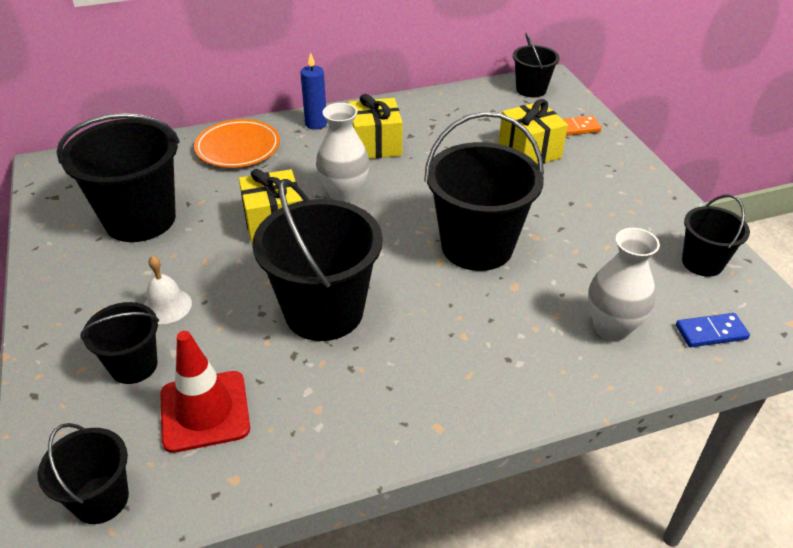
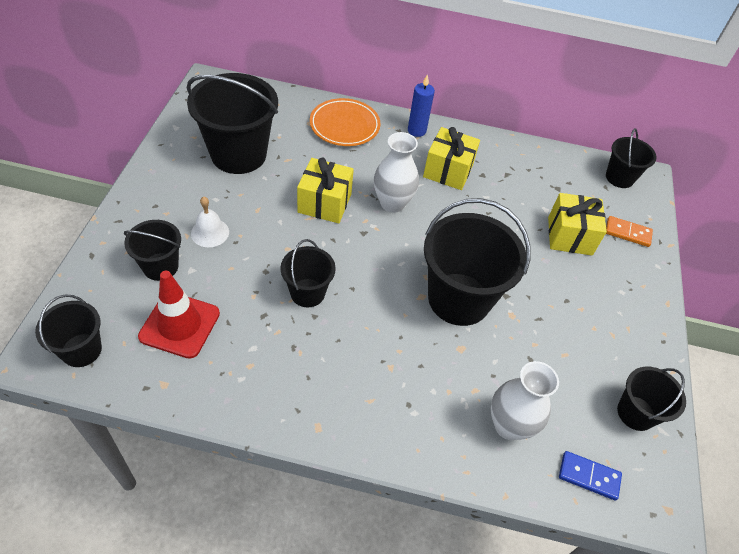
camera: 25 degrees right, 10 degrees up
black bucket [253,179,383,341] -> black bucket [280,239,336,307], size x0.54

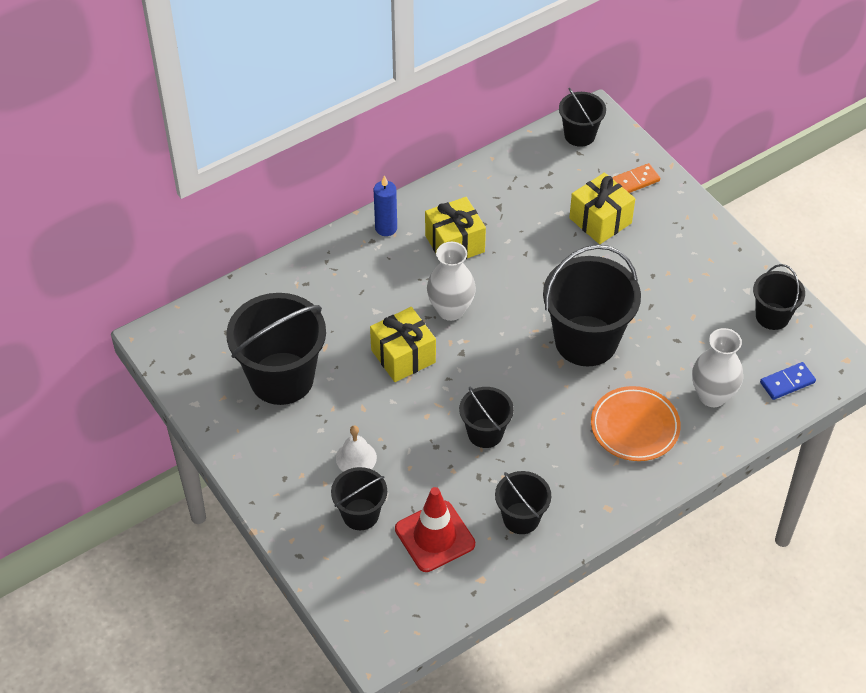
camera: 40 degrees left, 0 degrees up
black bucket [35,294,102,367] -> black bucket moved to [495,471,551,534]
orange plate [310,98,380,146] -> orange plate moved to [591,386,681,461]

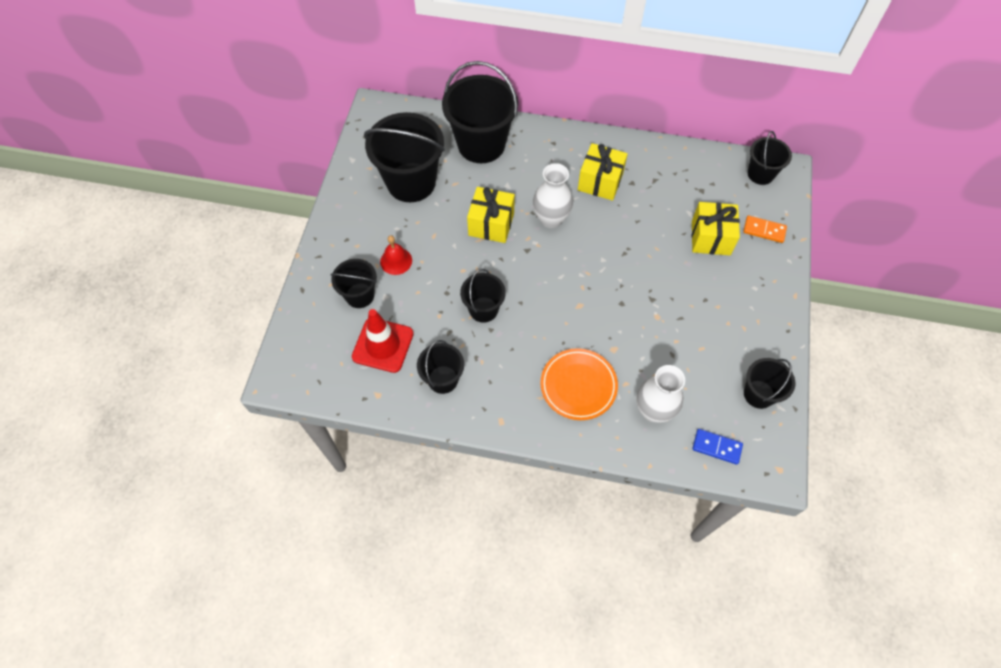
camera: 45 degrees right, 10 degrees up
white bell [336,425,377,472] -> red bell [380,235,412,275]
blue candle [374,175,397,236] -> none
black bucket [543,245,641,366] -> black bucket moved to [442,61,518,163]

